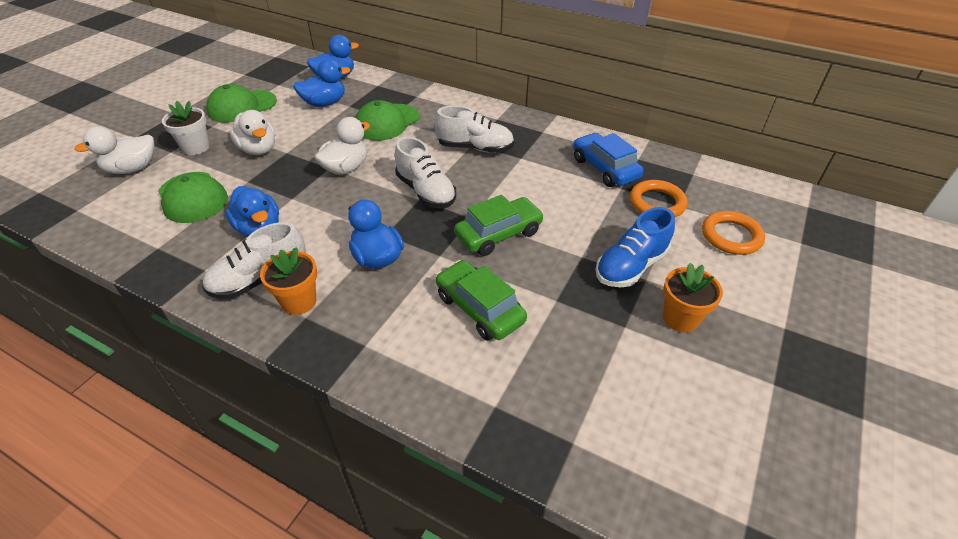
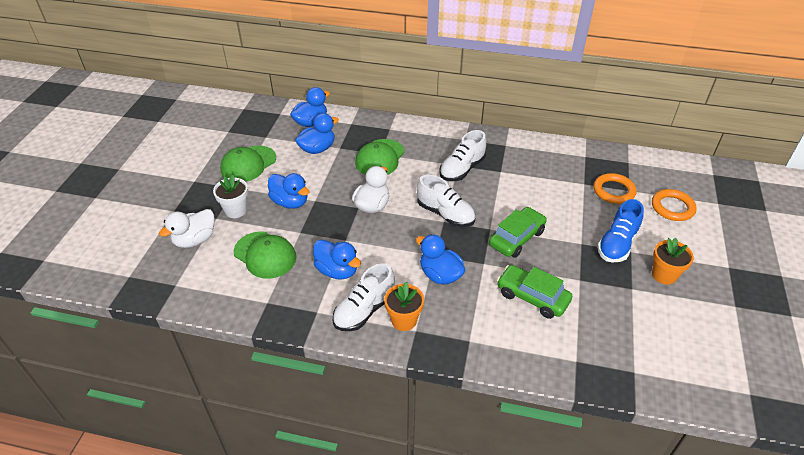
camera: 15 degrees left, 0 degrees up
white duck [230,110,275,155] -> blue duck [268,173,309,209]
white shoe [434,106,514,153] -> white shoe turned 135 degrees clockwise [439,130,486,181]
blue car [573,133,644,187] -> none

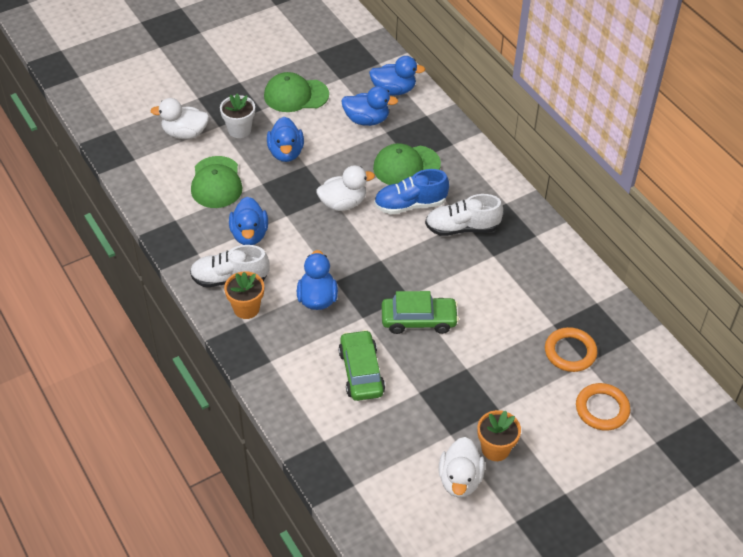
camera: 45 degrees right, 5 degrees up
white shoe [417,174,475,227] -> none
blue shoe [597,199,644,263] -> blue shoe moved to [374,169,449,214]
none -> white duck [438,437,485,498]

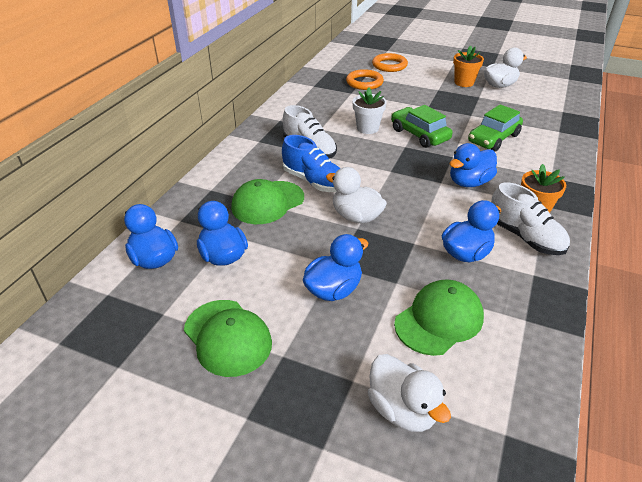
camera: 125 degrees left, 10 degrees down
white flower pot [220,93,255,138] -> white flower pot moved to [353,88,387,134]
green cap [373,143,441,185] -> green cap turned 105 degrees clockwise [231,179,304,224]

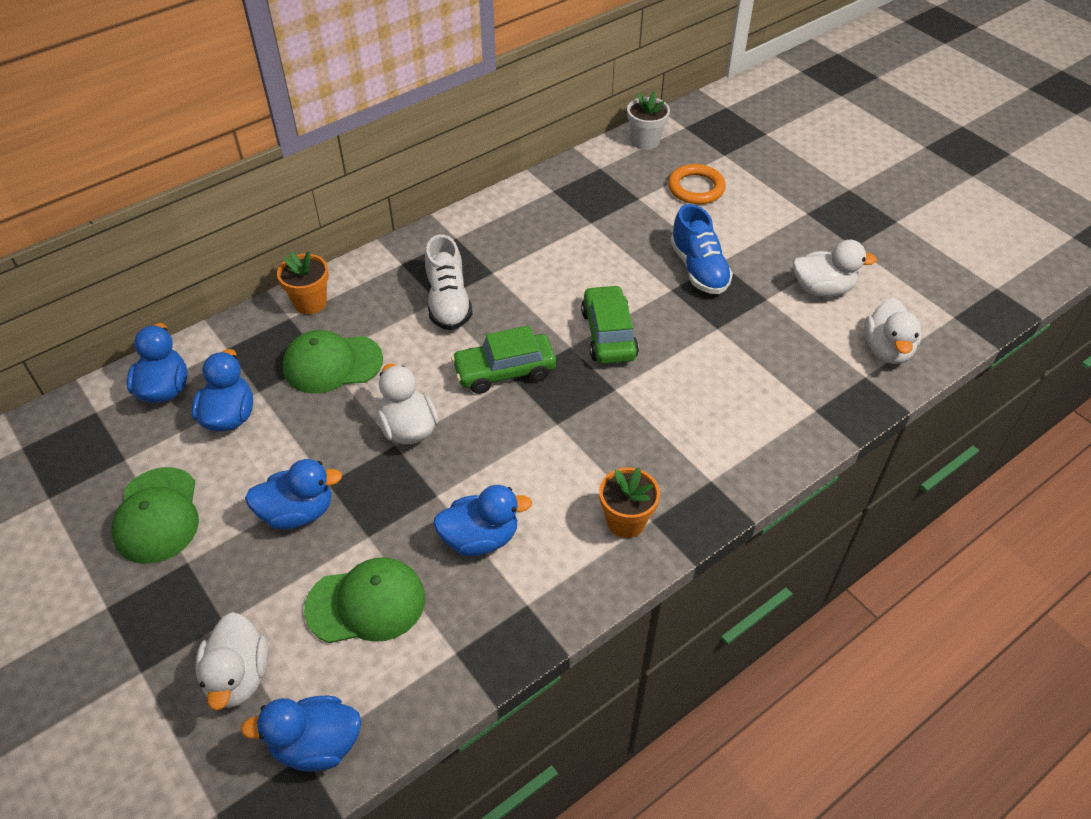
camera: 30 degrees right, 10 degrees up
blue shoe [282,135,340,192] -> blue shoe moved to [670,204,733,294]
orange ring [346,69,384,90] -> none
white flower pot [353,88,387,134] -> white flower pot moved to [627,91,670,150]
blue duck [450,143,497,187] -> blue duck moved to [241,696,361,772]
orange flower pot [453,45,484,87] -> orange flower pot moved to [277,252,329,314]
green car [468,104,523,152] -> green car moved to [451,325,556,394]
white shoe [491,182,570,255] -> none
none -> white duck [864,298,922,364]

